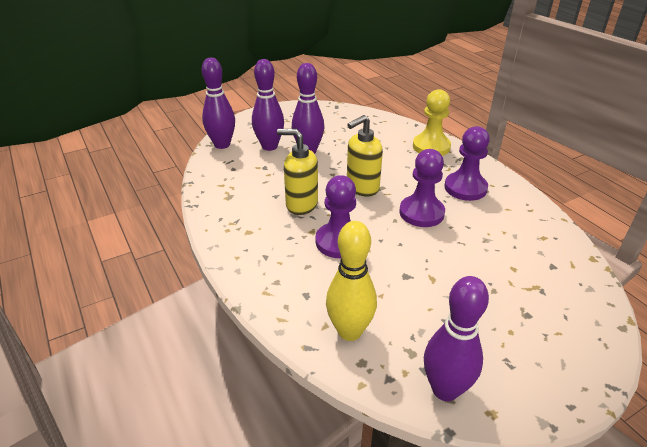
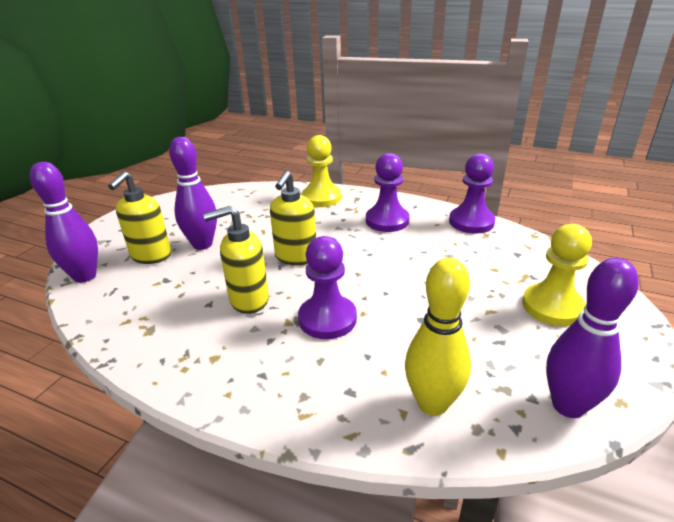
camera: 35 degrees left, 5 degrees down
purple bowling pin [252,59,284,151] -> yellow soap dispenser [108,171,171,264]
purple pawn [399,149,445,227] -> purple pawn moved to [449,153,495,233]
none -> yellow pawn [522,224,592,326]

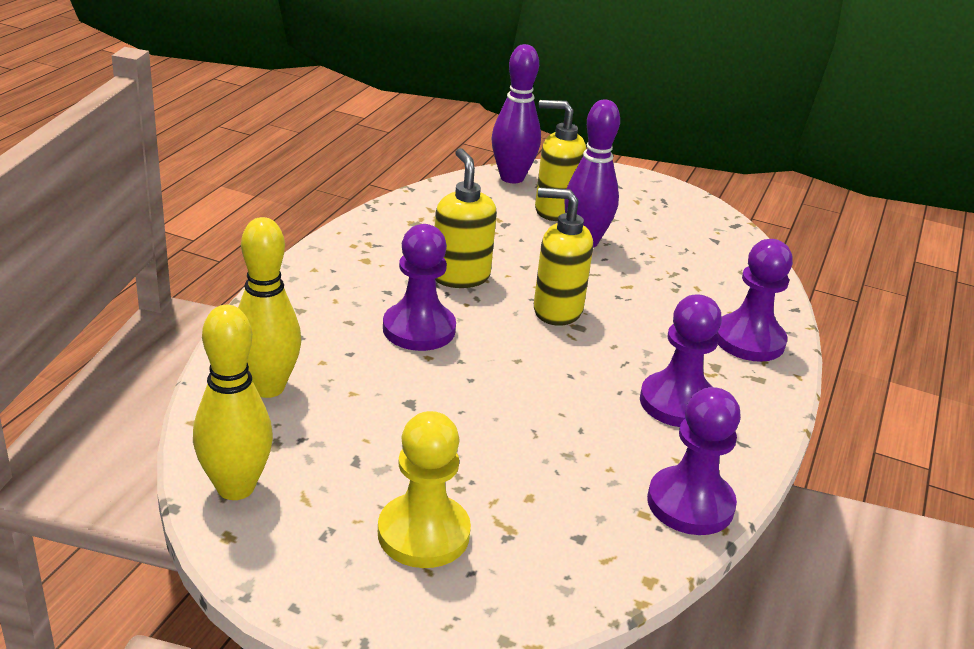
camera: 85 degrees right, 0 degrees up
yellow pawn [302,135,341,207] -> purple pawn [717,239,793,362]
purple bowling pin [546,258,639,418] -> yellow bowling pin [193,305,273,500]

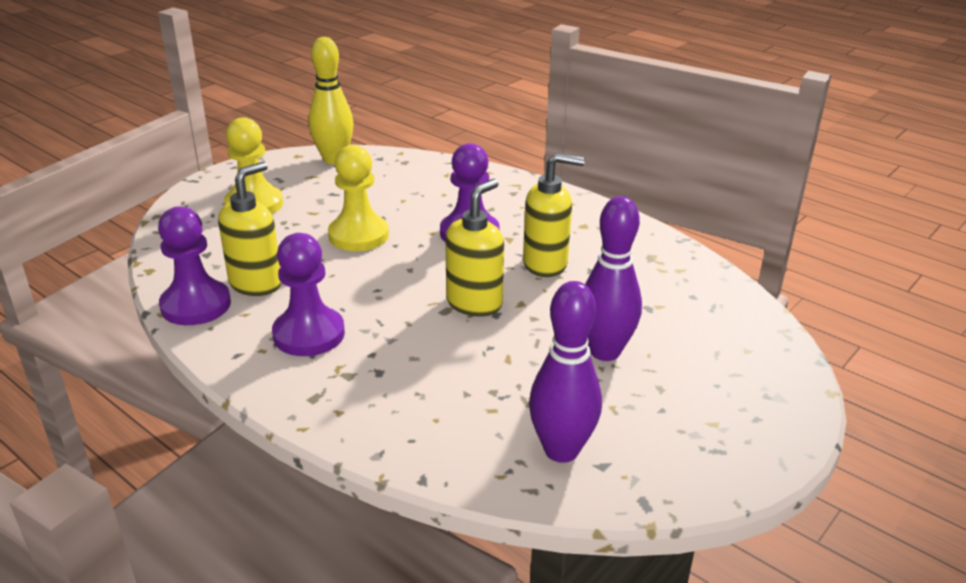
camera: 110 degrees right, 0 degrees up
yellow bowling pin [238,217,301,398] -> none
purple bowling pin [491,44,541,183] -> purple bowling pin moved to [529,281,602,463]
yellow soap dispenser [535,100,586,221] -> yellow soap dispenser moved to [218,162,281,296]
purple pawn [717,239,793,362] -> none
none -> yellow pawn [328,145,389,251]

